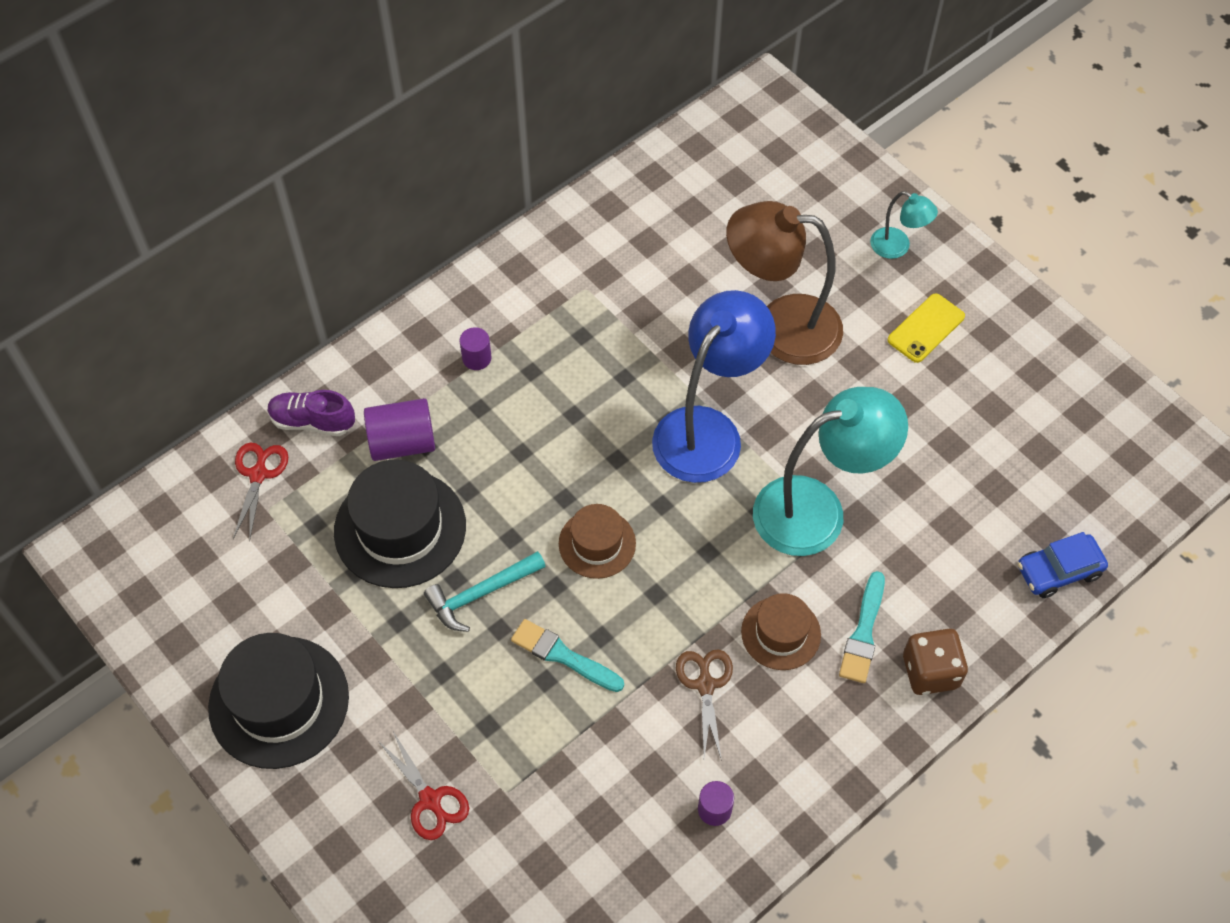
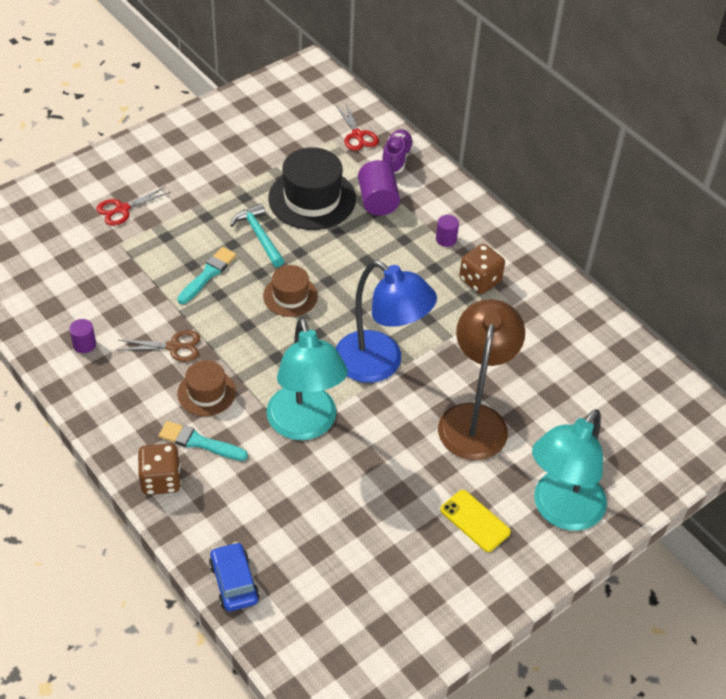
camera: 90 degrees right, 10 degrees down
black hat [208,633,349,769] -> none
red scissors [233,443,288,541] -> red scissors turned 60 degrees clockwise [337,104,379,151]
turquoise lamp [870,191,938,259] -> turquoise lamp [532,409,607,531], size x2.11
none -> brown dice [459,244,505,294]

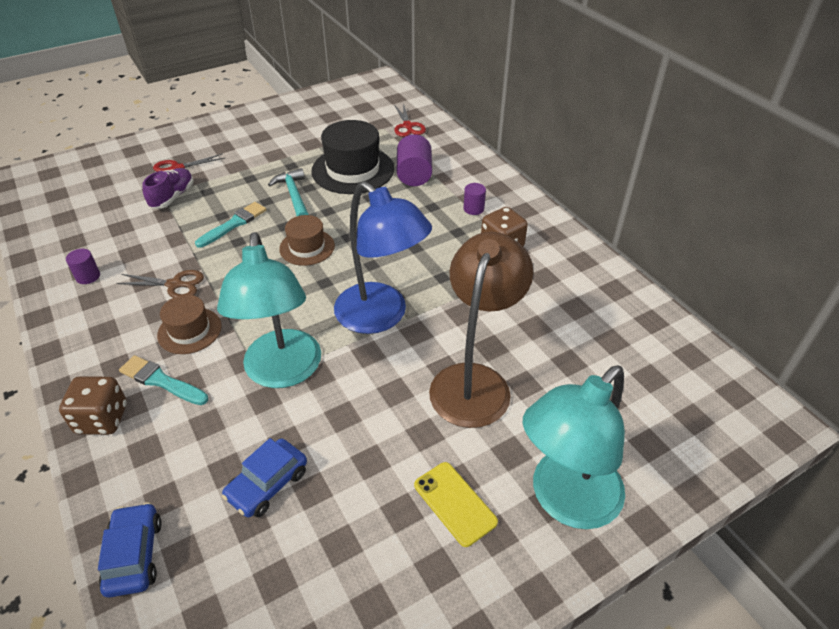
camera: 10 degrees right, 5 degrees down
purple shoe [382,129,414,173] -> purple shoe moved to [143,168,194,209]
none -> blue car [222,438,307,518]

